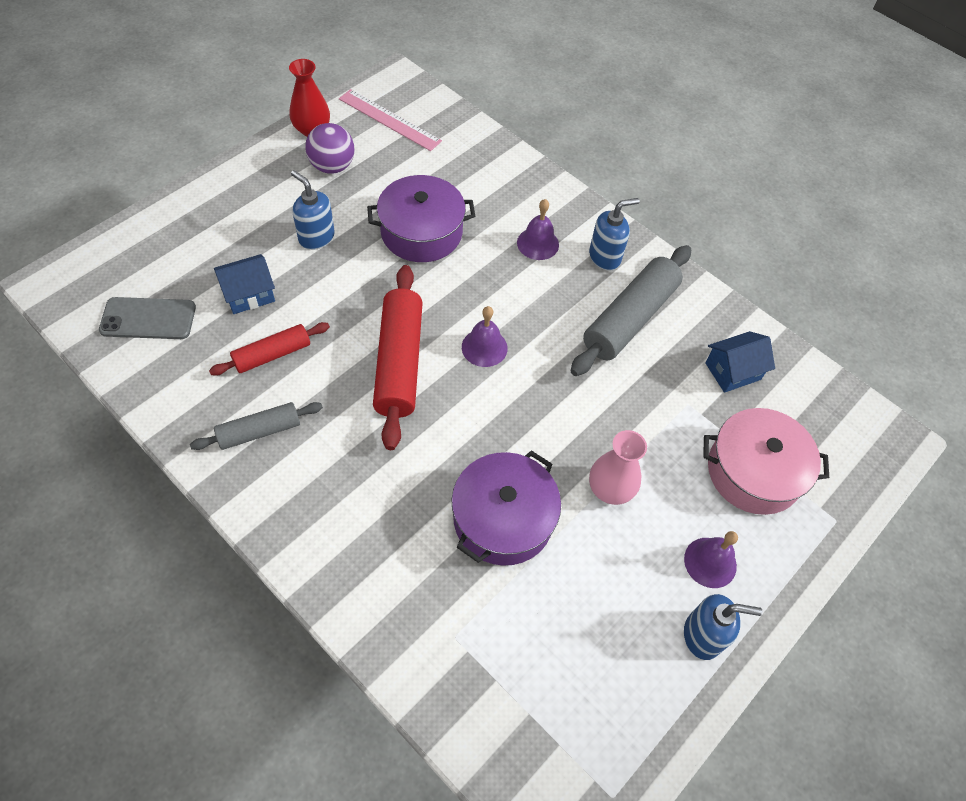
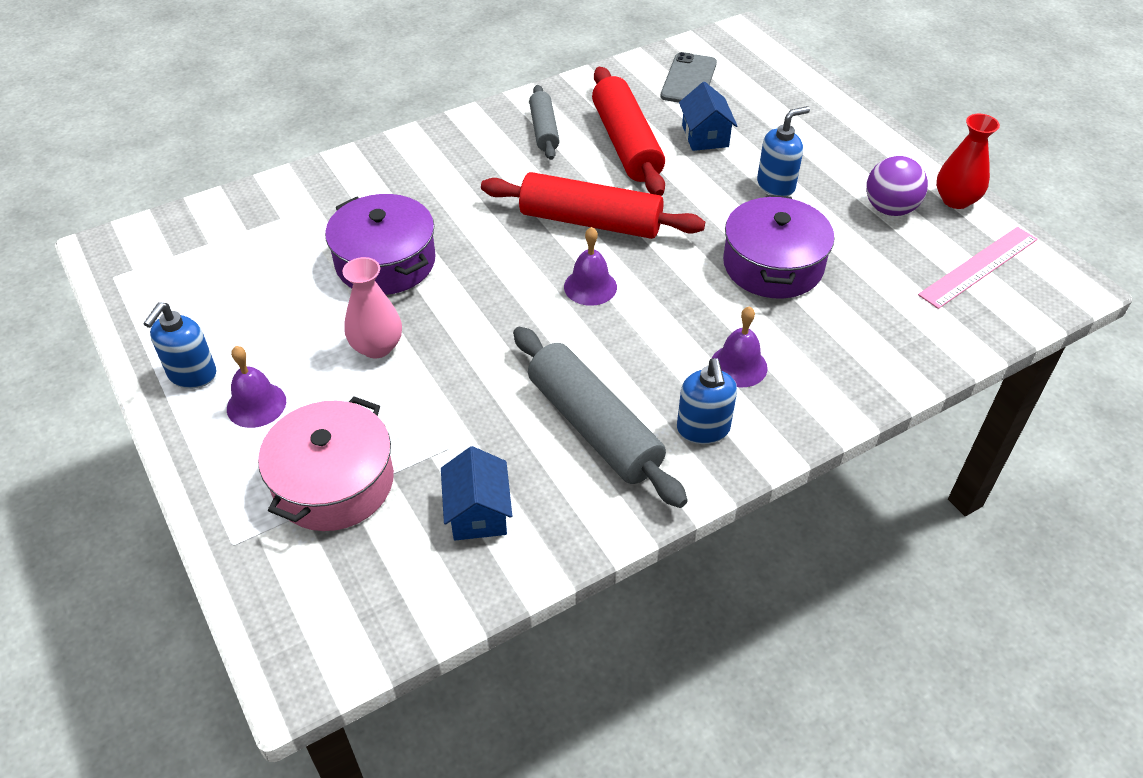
camera: 110 degrees right, 10 degrees down
red rolling pin [209,322,330,376] -> red rolling pin [592,67,665,196], size x1.72

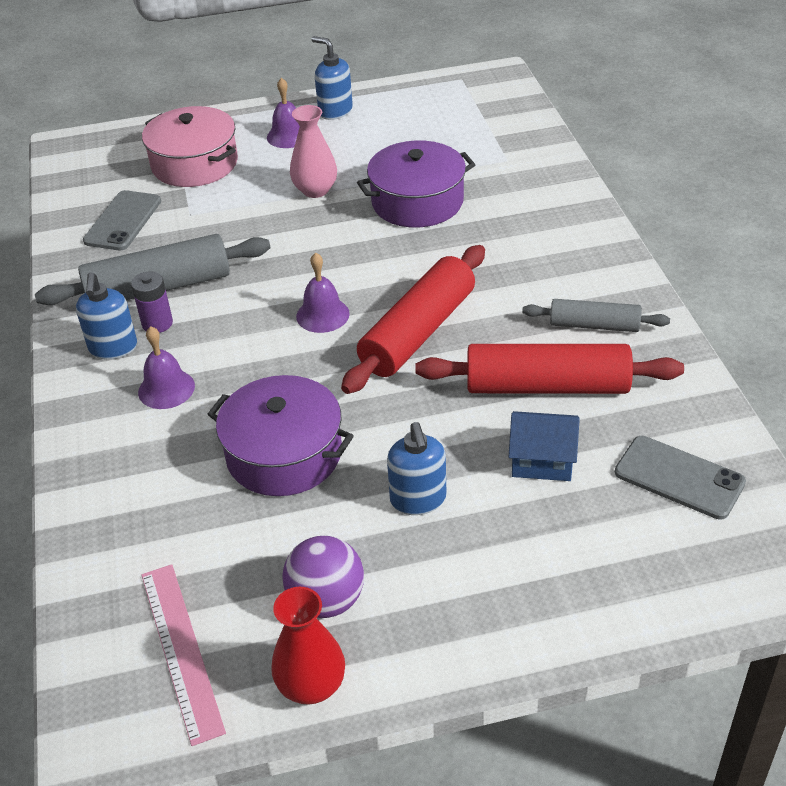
camera: 110 degrees right, 5 degrees down
blue house [441,446,512,540] -> grey phone [83,190,161,250]
blue soap dispenser [677,358,737,444] -> blue soap dispenser turned 105 degrees counterclockwise [76,272,137,359]
none -> purple battery [131,271,173,333]

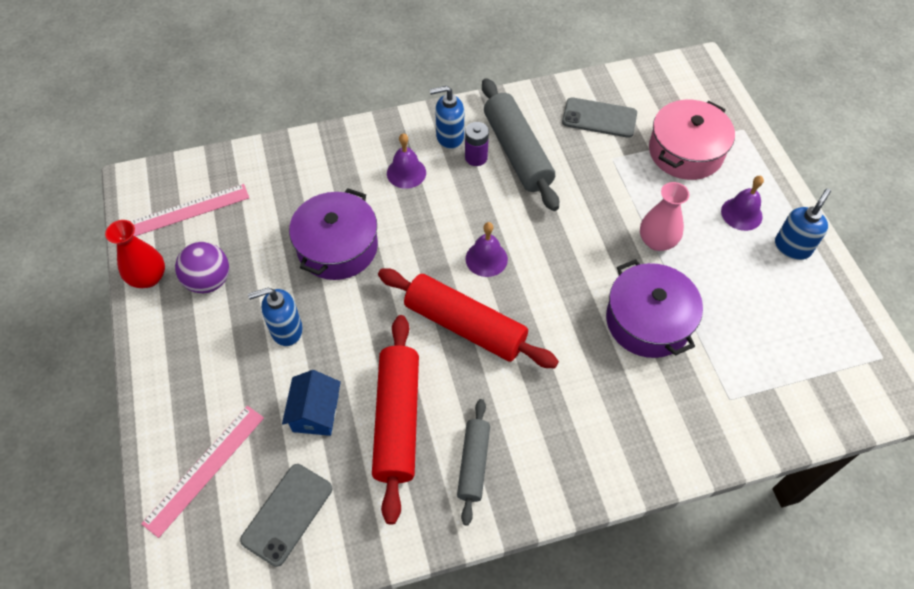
camera: 85 degrees right, 15 degrees up
none -> pink ruler [141,406,264,538]

